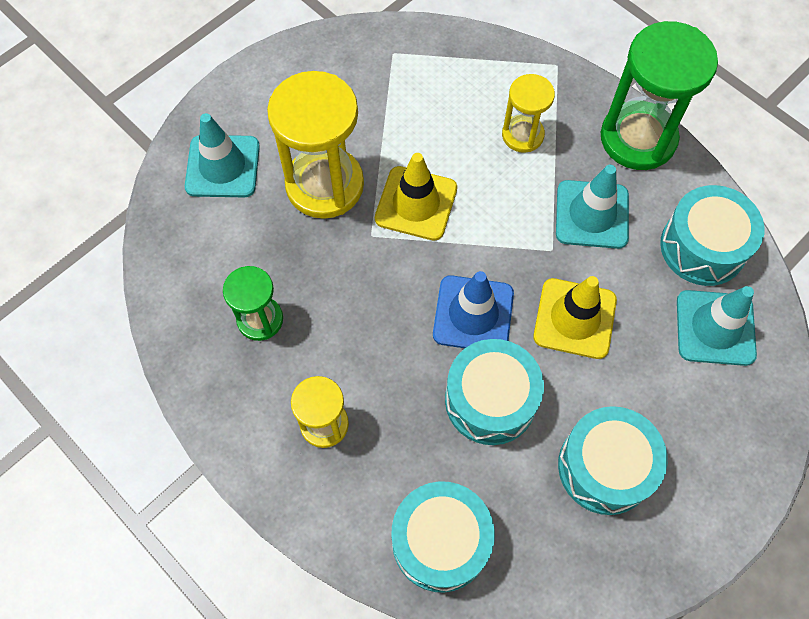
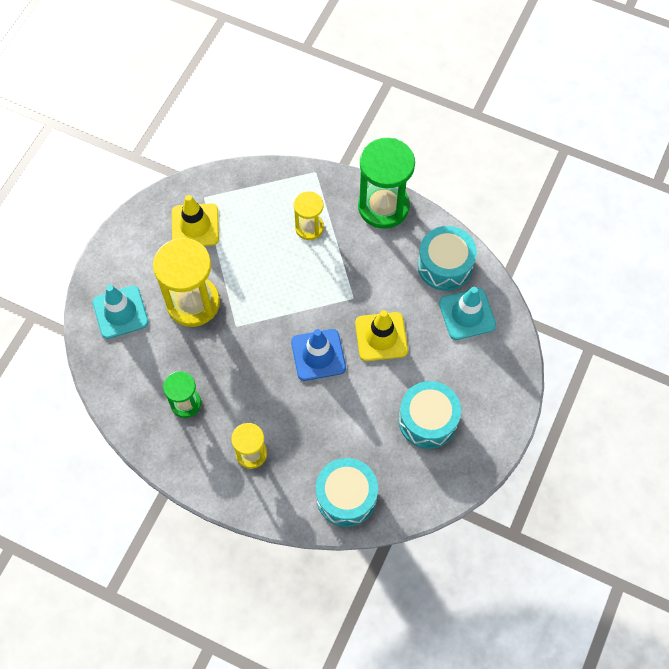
camera: 20 degrees left, 0 degrees up
yellow traffic cone [375,153,457,241] -> yellow traffic cone moved to [172,195,219,246]
turquoise drum [445,339,544,445] -> none
turquoise traffic cone [556,165,629,249] -> none

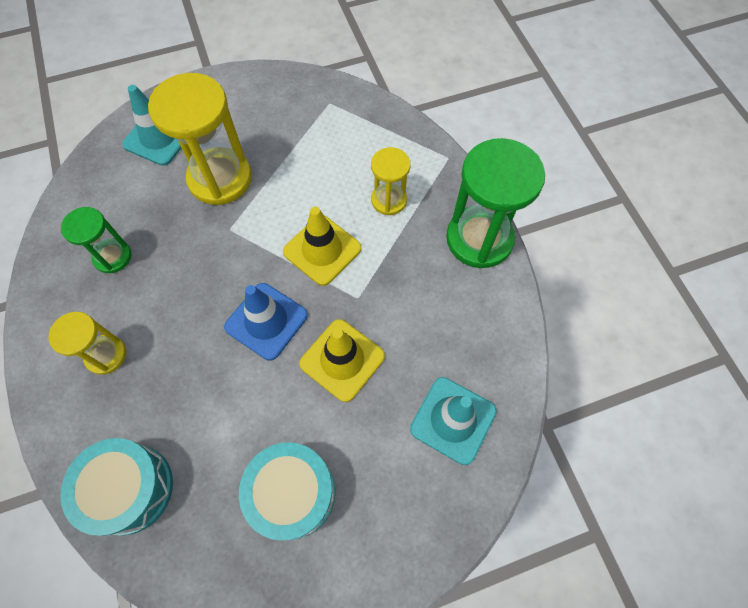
camera: 45 degrees right, 0 degrees up
yellow traffic cone [172,195,219,246] -> yellow traffic cone moved to [283,207,361,286]
turquoise drum [417,226,477,291] -> none

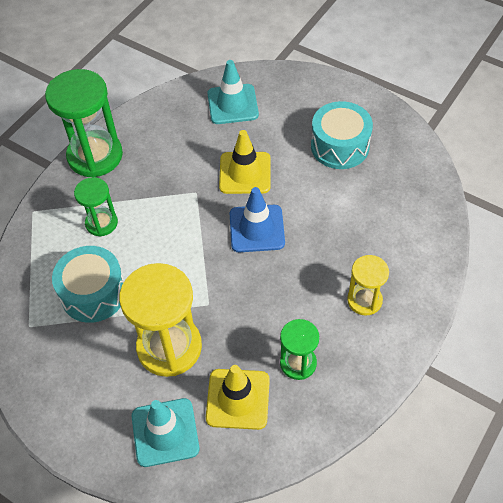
camera: 125 degrees left, 10 degrees down
turquoise drum [60,438,173,536] -> turquoise drum moved to [52,246,124,323]
yellow traffic cone [283,207,361,286] -> yellow traffic cone moved to [206,365,270,430]
yellow hourglass [371,147,411,215] -> green hourglass [74,177,118,236]

